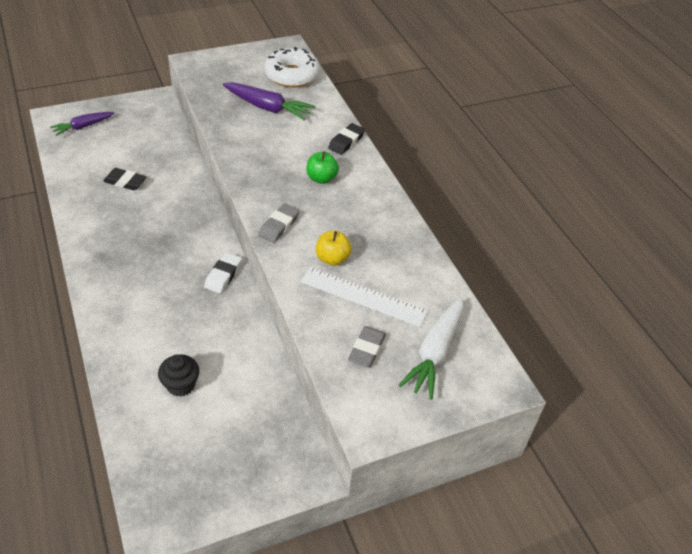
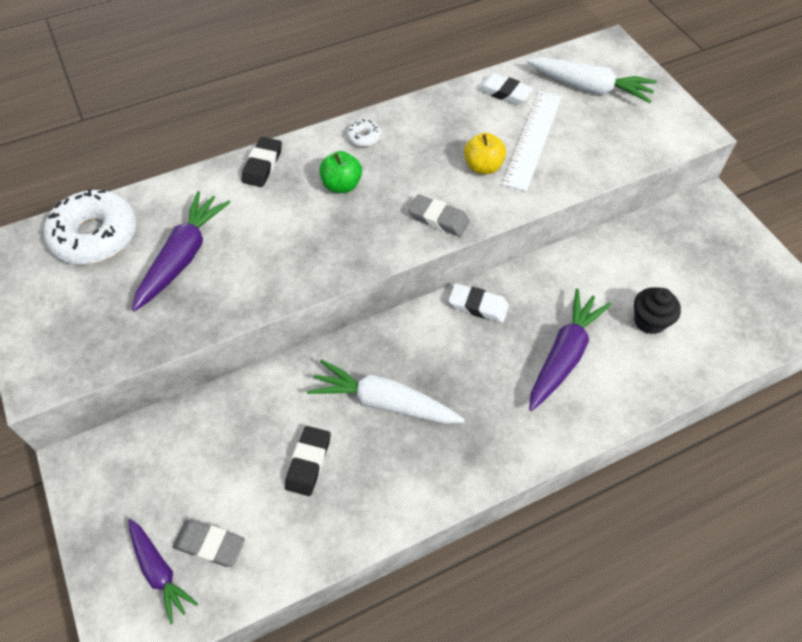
camera: 90 degrees left, 10 degrees up
black eraser [328,123,365,155] -> black eraser turned 75 degrees clockwise [241,137,282,187]
grey eraser [348,326,386,368] -> grey eraser moved to [173,520,245,567]
none -> white carrot [307,359,465,424]
none -> white donut [347,119,381,147]
none -> white eraser [477,73,533,105]
none -> purple carrot [529,288,611,411]

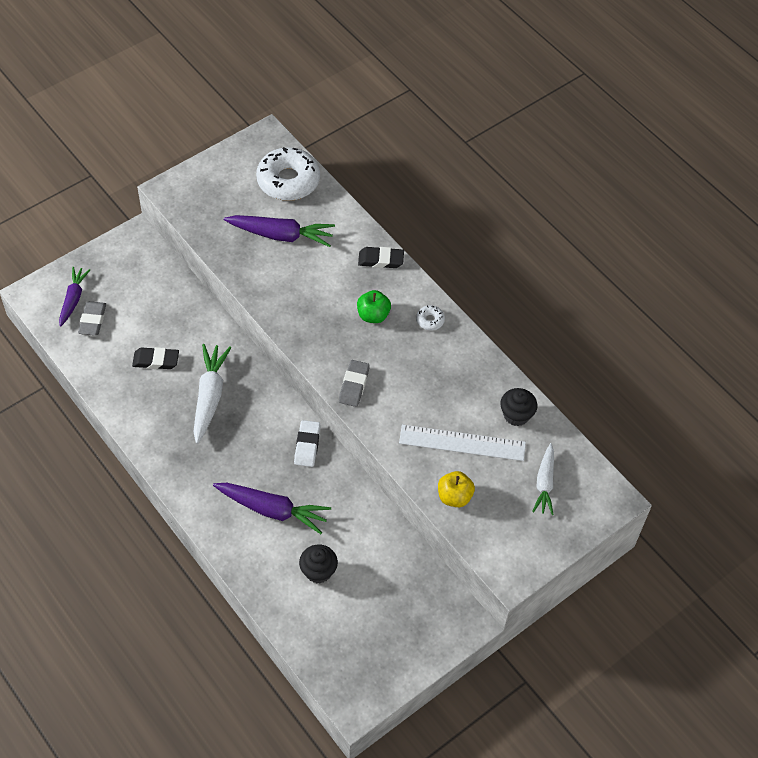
camera: 75 degrees right, 0 degrees up
purple carrot [128,519,198,624] -> purple carrot turned 150 degrees clockwise [59,267,90,327]
yellow apple [464,133,506,174] -> yellow apple moved to [438,471,475,507]
white eraser [477,73,533,105] -> black cupcake [500,388,537,426]
white carrot [527,57,657,103] -> white carrot [532,443,554,515], size x0.66

